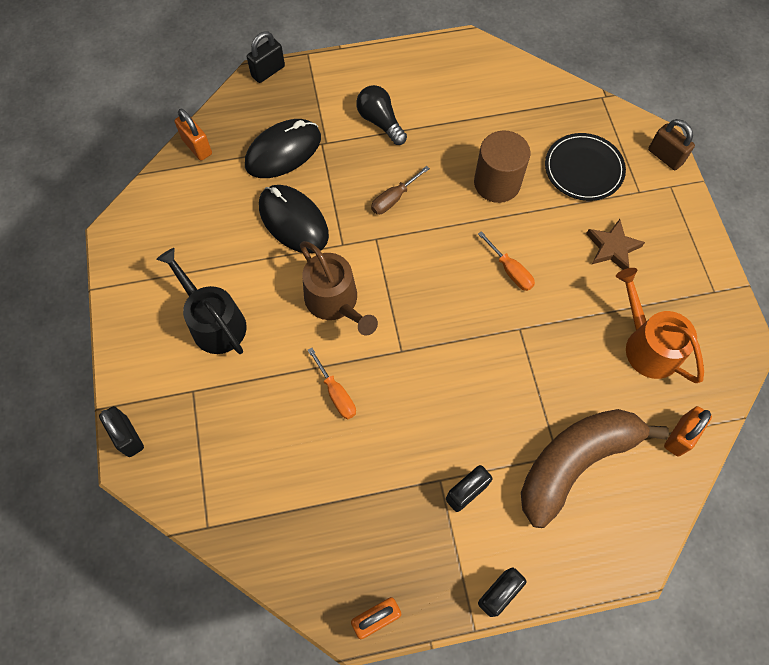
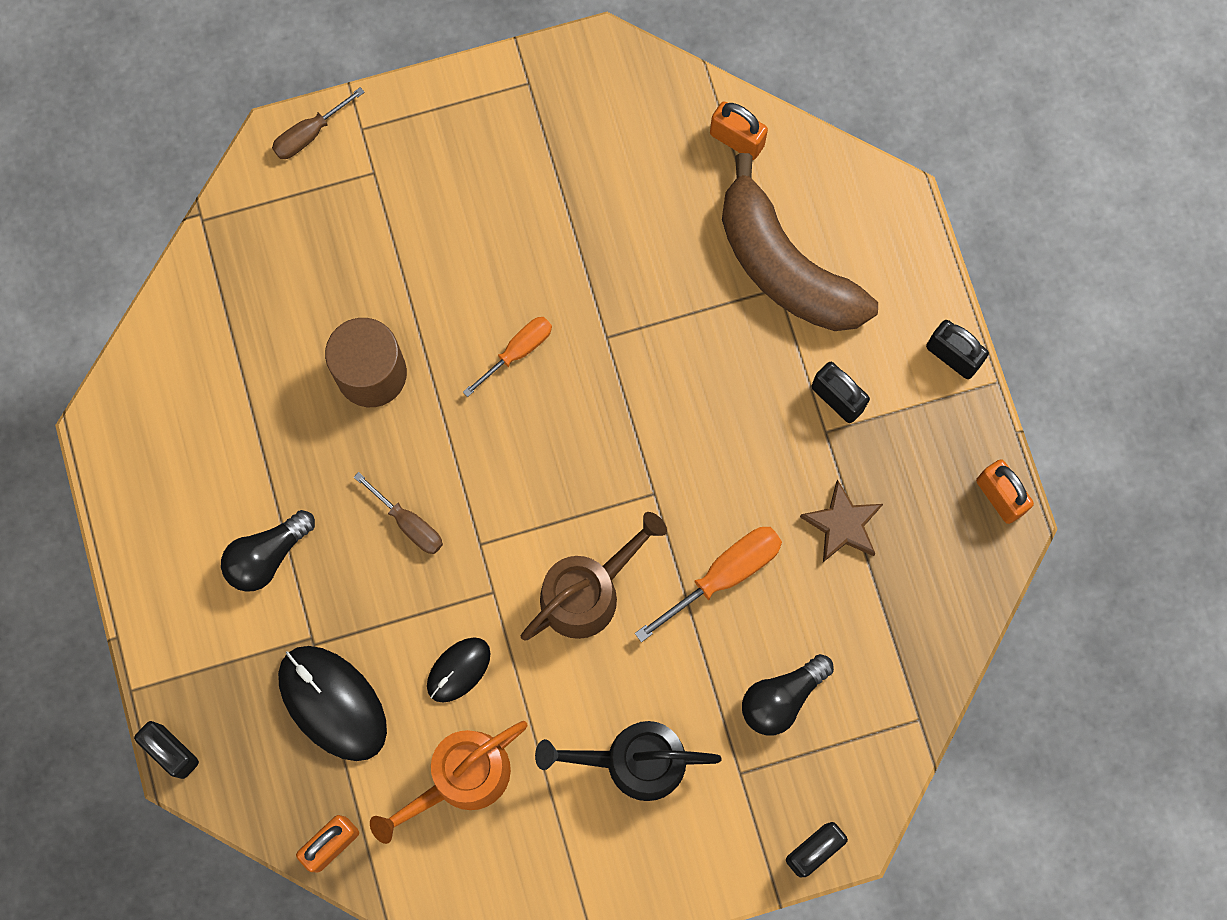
camera: 95 degrees left, 10 degrees up
black watering can [156,248,247,354] -> black watering can turned 45 degrees clockwise [535,721,722,801]
black mouse [259,185,329,253] -> black mouse [427,638,491,703], size x0.57
orange screwdriver [308,348,356,419] -> orange screwdriver [635,527,782,642], size x1.52
black plate [545,133,626,201] -> none
brown star [586,219,645,270] -> brown star moved to [800,480,883,562]
orange watering can [616,268,704,383] -> orange watering can moved to [370,721,527,844]
brown padlock [648,119,695,170] -> brown screwdriver [272,87,365,159]
none -> black light bulb [742,654,834,736]

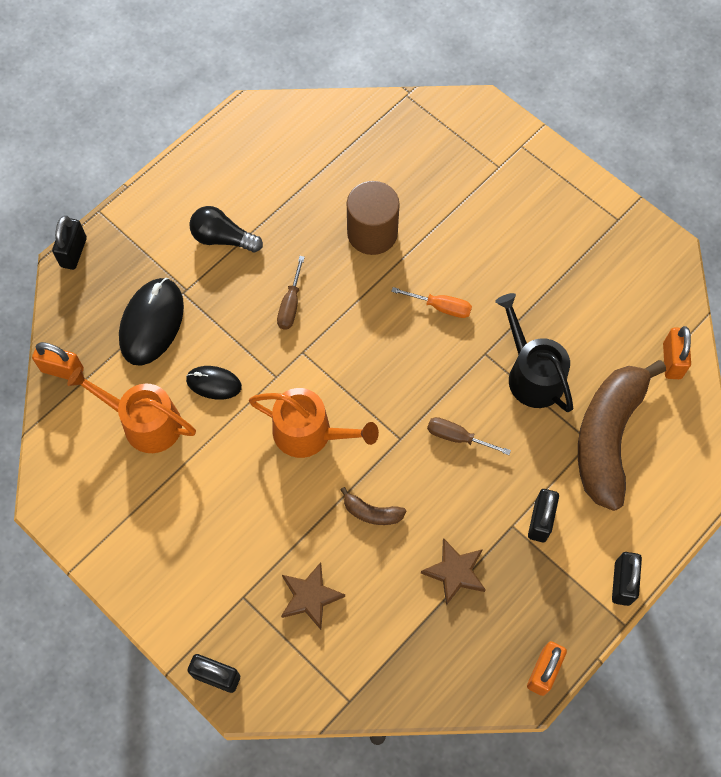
camera: 60 degrees right, 10 degrees down
brown screwdriver [272,87,365,159] -> brown screwdriver moved to [427,417,511,455]
brown watering can [521,512,667,640] -> orange watering can [249,388,379,458]
black watering can [535,721,722,801] -> black watering can moved to [495,293,573,412]
orange screwdriver [635,527,782,642] -> brown banana [340,487,406,525]
black light bulb [742,654,834,736] -> brown star [281,562,345,630]

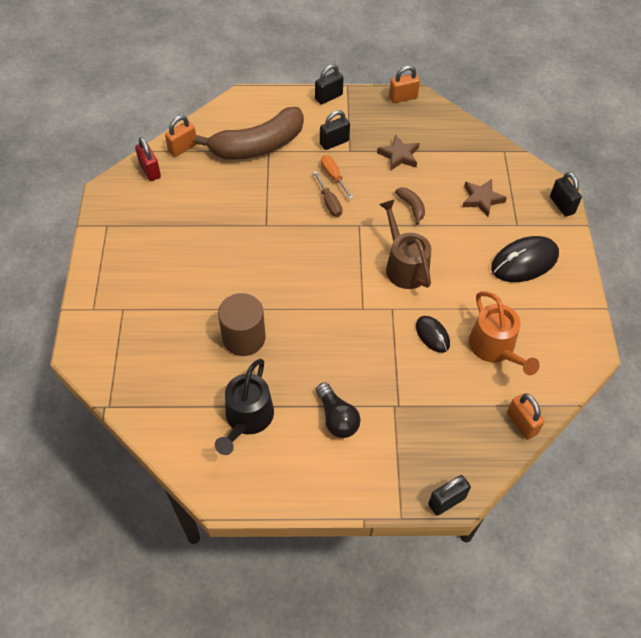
camera: 135 degrees left, 10 degrees down
black mouse [119,278,184,366] -> black mouse moved to [491,236,559,282]
orange watering can [249,388,379,458] -> brown watering can [379,200,431,289]
brown screwdriver [277,256,305,330] -> none
orange screwdriver [391,287,472,318] -> orange screwdriver moved to [321,155,353,199]
black watering can [495,293,573,412] -> black watering can moved to [215,359,274,455]
none -> red padlock [135,137,161,181]

